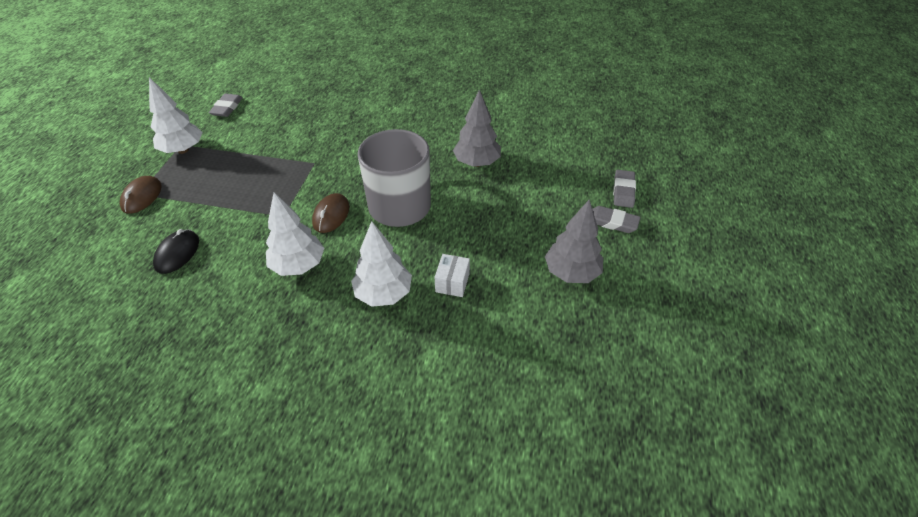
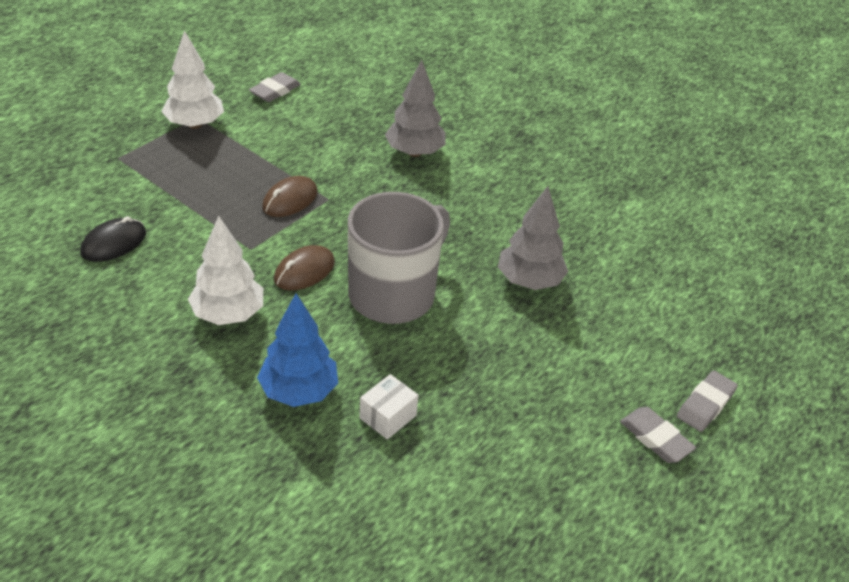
camera: 25 degrees right, 5 degrees down
brown mouse [120,176,162,214] -> brown mouse moved to [262,176,318,217]
white tree [351,221,412,307] -> blue tree [257,294,338,407]
grey tree [545,200,603,283] -> grey tree moved to [385,60,446,157]

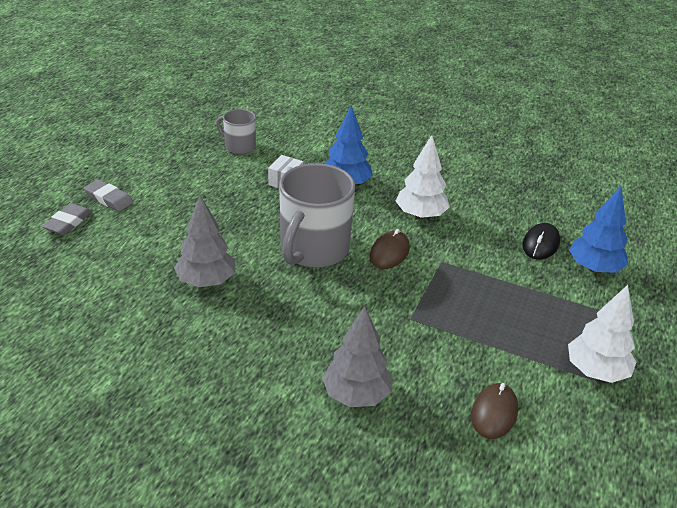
camera: 165 degrees right, 5 degrees down
grey eraser [249,72,301,102] -> none
brown mouse [262,176,318,217] -> brown mouse moved to [471,383,518,439]
none -> grey mug [216,109,256,154]
none -> blue tree [569,186,628,273]

